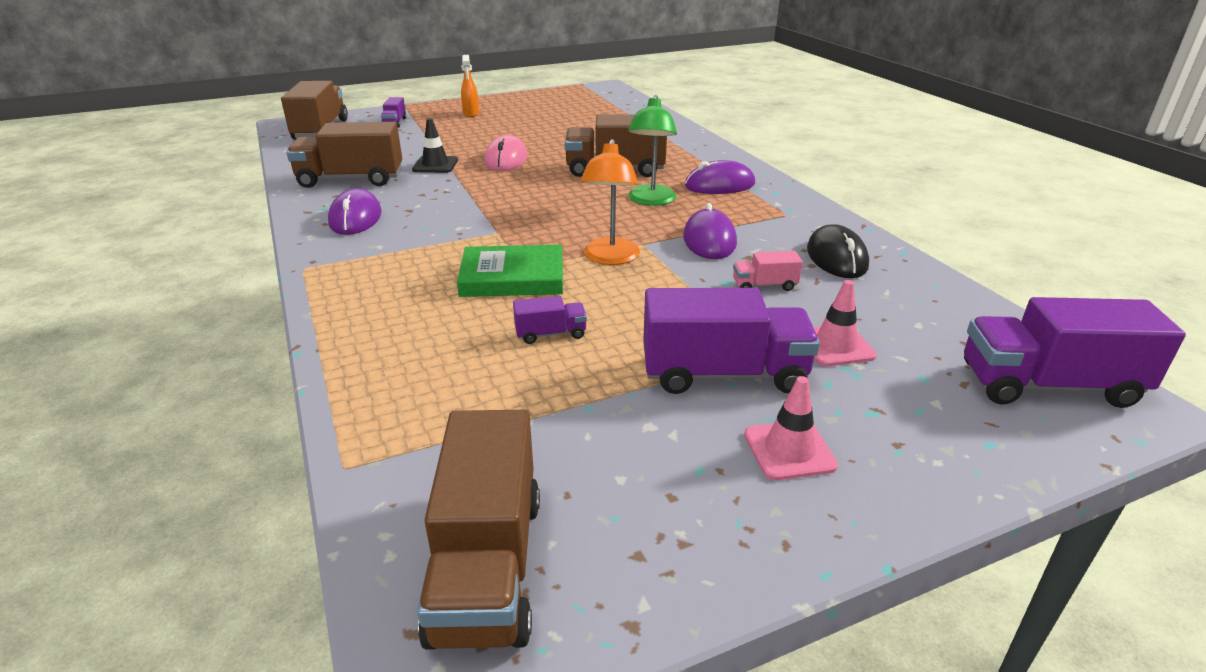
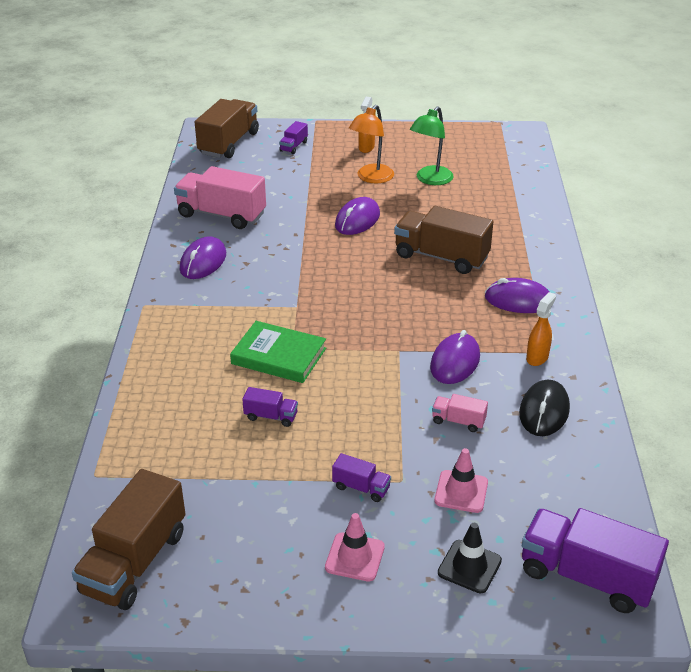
camera: 25 degrees right, 5 degrees up
brown truck [287,122,402,188] -> pink truck [174,166,266,229]
black traffic cone [412,118,458,173] -> black traffic cone moved to [438,523,502,593]
pink mouse [484,135,528,171] -> purple mouse [335,197,380,235]
orange lamp [580,139,640,265] -> orange lamp moved to [349,105,394,183]
green lamp [628,95,677,206] -> green lamp moved to [410,106,454,185]
purple truck [643,288,820,394] -> purple truck [332,453,391,502], size x0.47
none -> orange spray bottle [526,292,556,366]

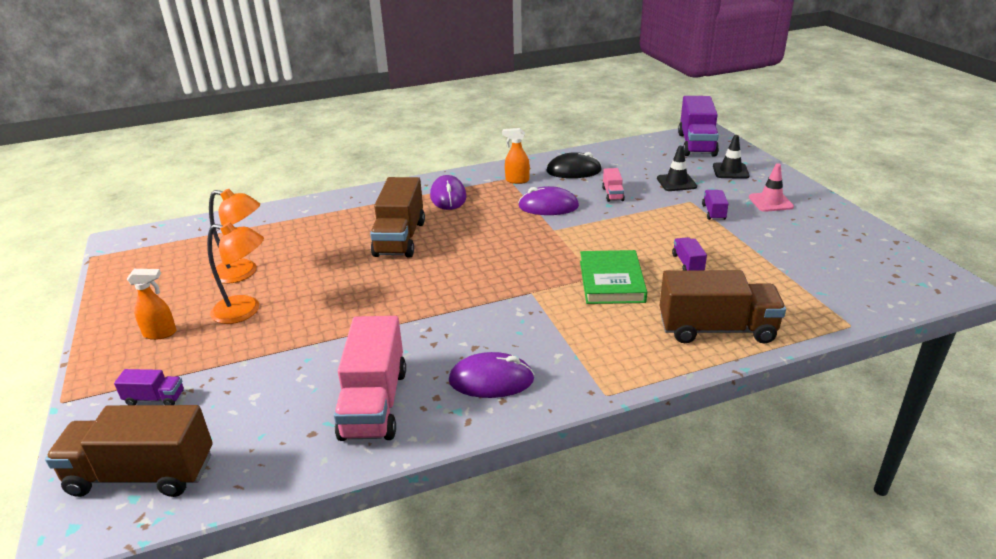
camera: 110 degrees left, 5 degrees down
brown truck [72,469,185,610] -> brown truck moved to [660,270,786,343]
purple mouse [335,197,380,235] -> none
green lamp [410,106,454,185] -> orange lamp [209,189,260,284]
pink traffic cone [434,448,488,513] -> black traffic cone [657,146,697,191]

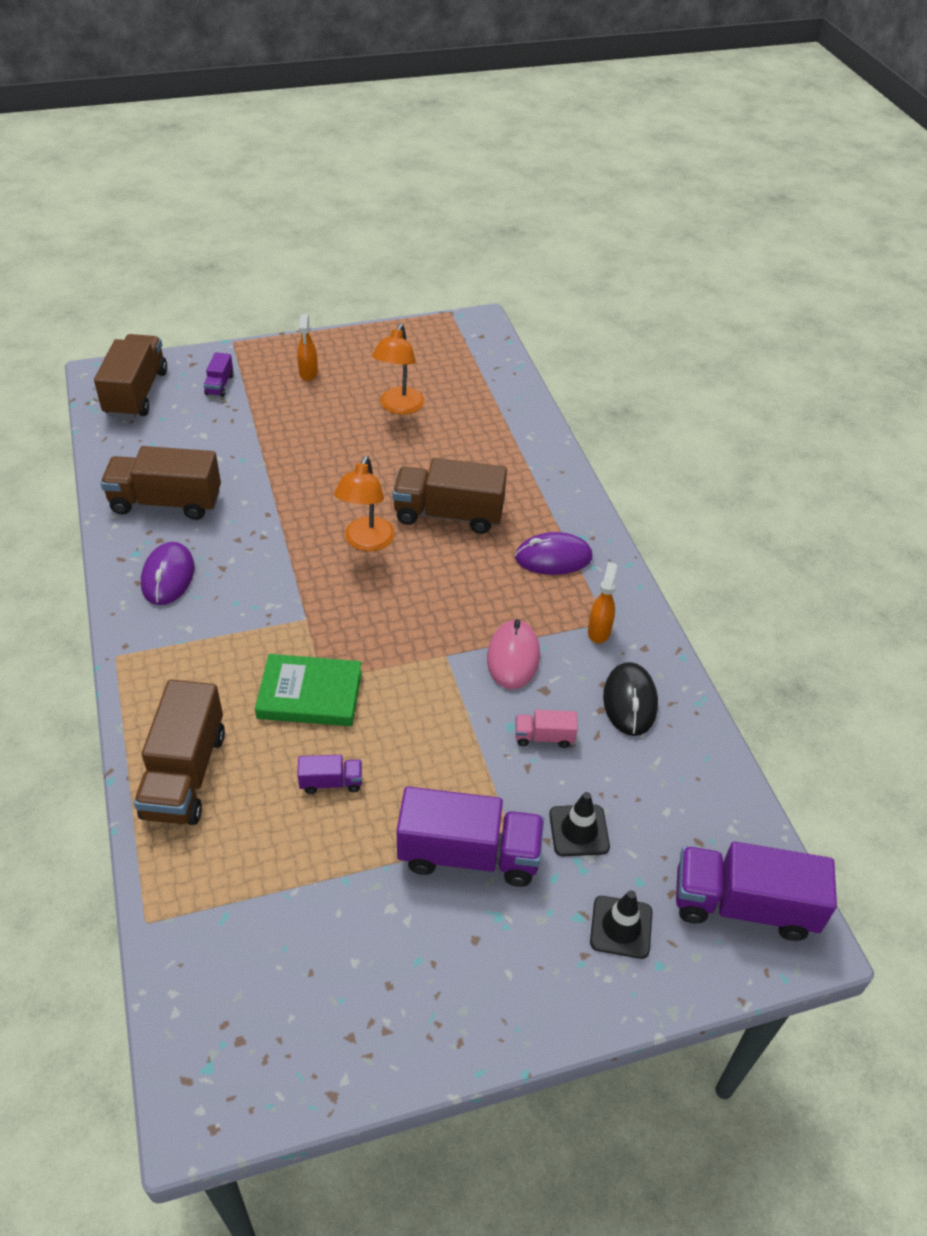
camera: 90 degrees right, 15 degrees up
orange lamp [207,222,264,324] -> orange lamp moved to [334,456,395,551]
pink truck [334,316,406,441] -> brown truck [100,446,221,520]
purple mouse [518,186,579,215] -> pink mouse [487,619,540,689]
purple truck [702,190,729,220] -> purple truck [397,787,544,887], size x2.14
pink traffic cone [749,163,794,212] -> none

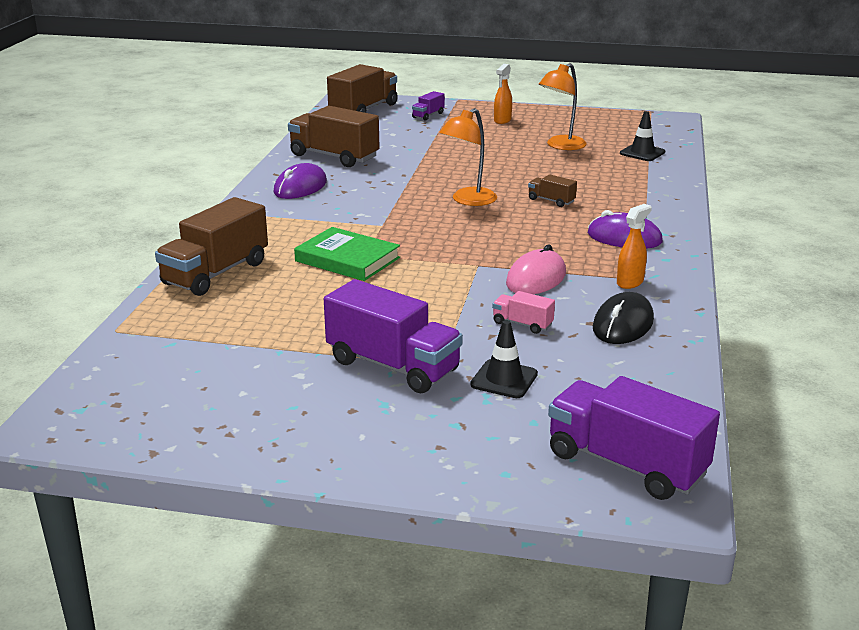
camera: 30 degrees right, 20 degrees down
purple truck [298,755,362,794] -> none
brown truck [392,458,507,534] -> brown truck [528,174,577,207], size x0.47
black traffic cone [590,890,652,959] -> black traffic cone moved to [620,111,665,161]

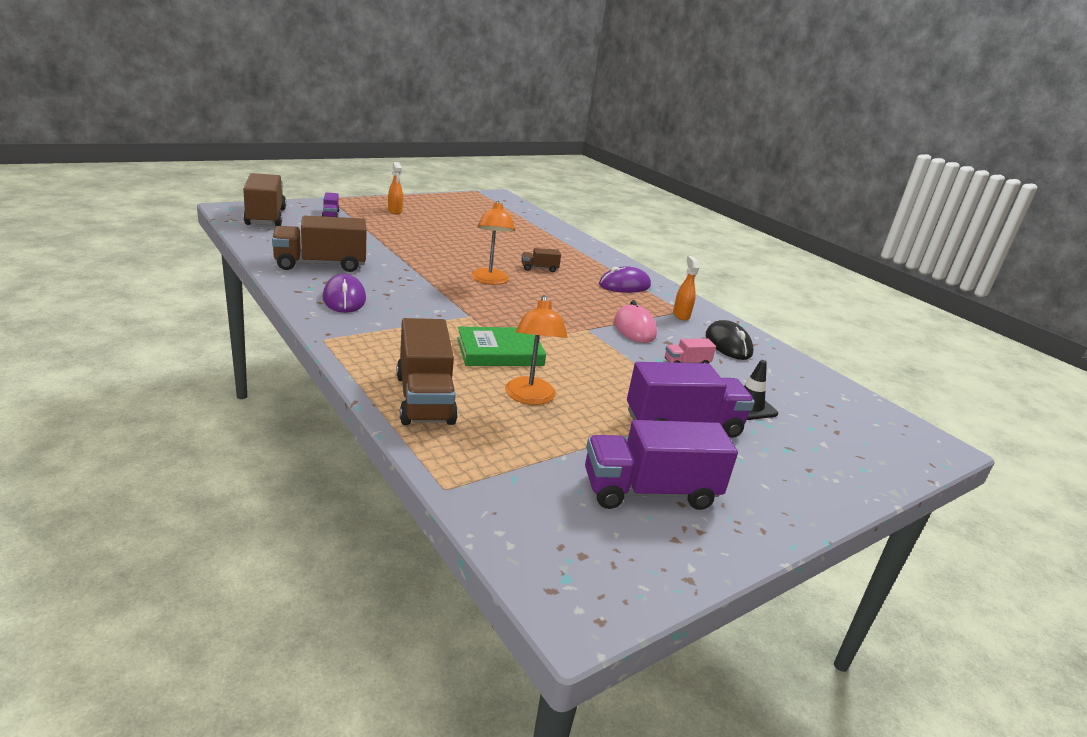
camera: 50 degrees left, 0 degrees up
orange lamp [539,63,587,150] -> orange lamp moved to [505,295,568,405]
purple truck [548,376,720,500] -> purple truck moved to [585,420,738,510]
black traffic cone [620,111,665,161] -> none

